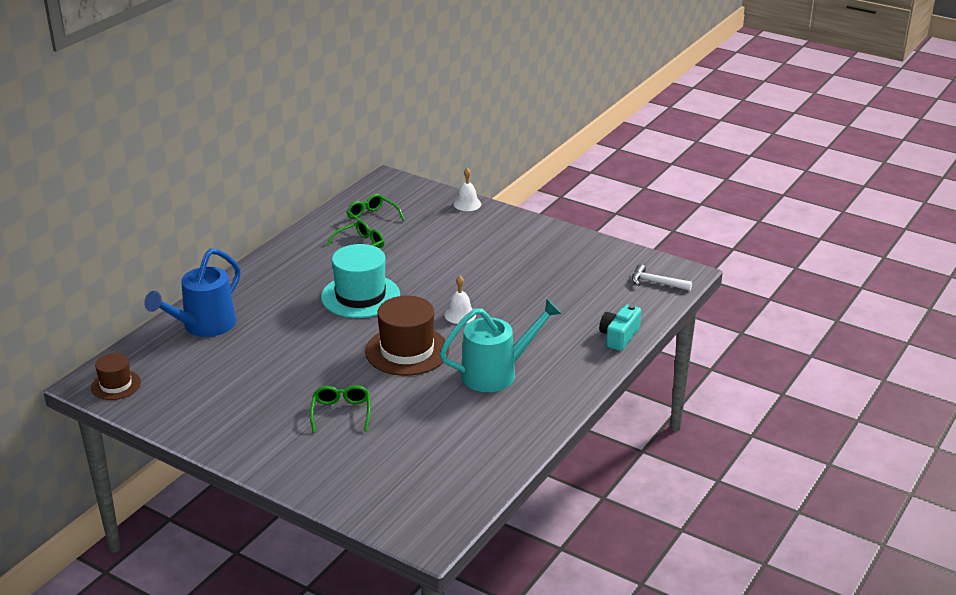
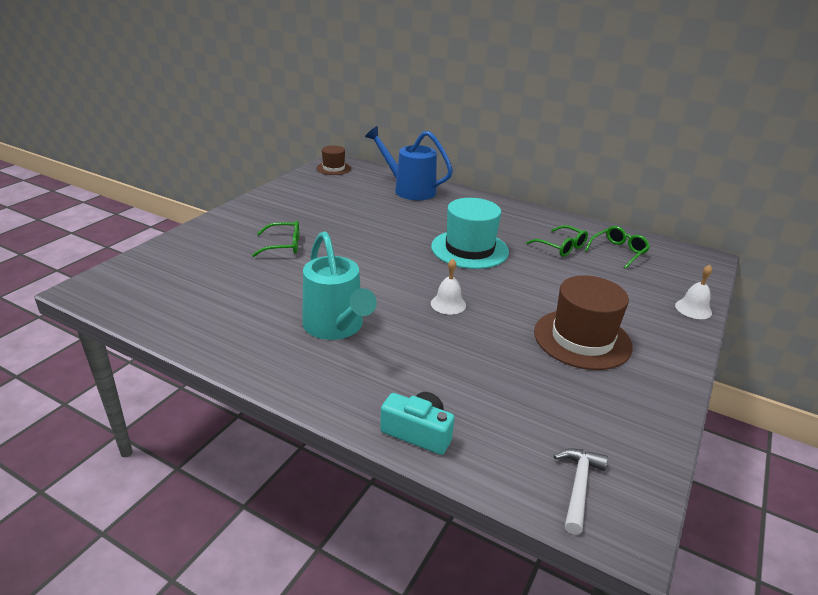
camera: 85 degrees right, 0 degrees up
brown hat [365,296,449,376] -> brown hat moved to [534,275,633,370]

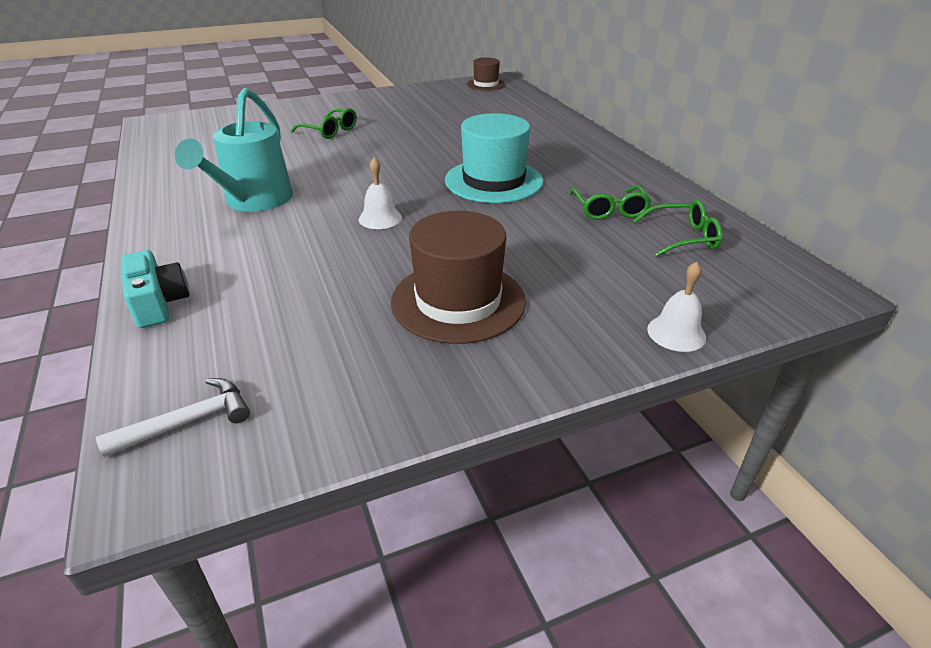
camera: 40 degrees right, 5 degrees up
blue watering can [365,126,453,200] -> none

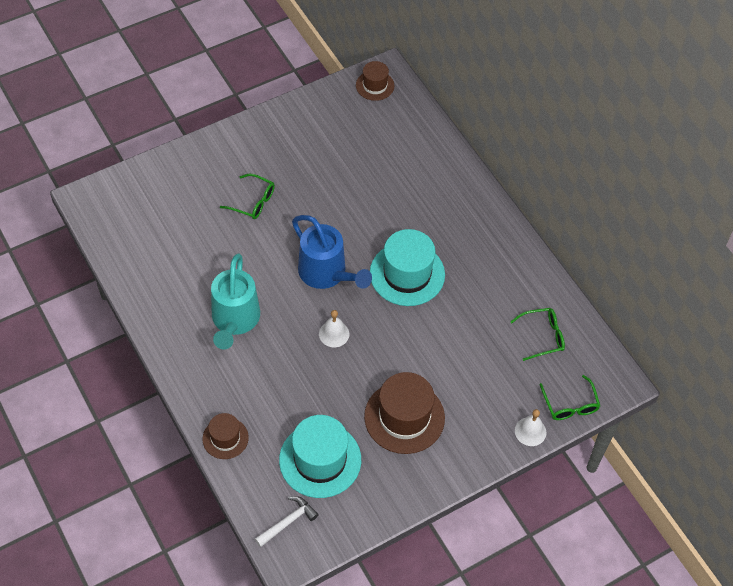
camera: 10 degrees left, 20 degrees up
turquoise camera [121,250,189,328] -> brown hat [202,413,249,459]
green glasses [570,185,651,220] -> green glasses moved to [540,375,600,420]
none -> turquoise hat [279,415,361,498]
none -> blue watering can [292,215,372,289]

